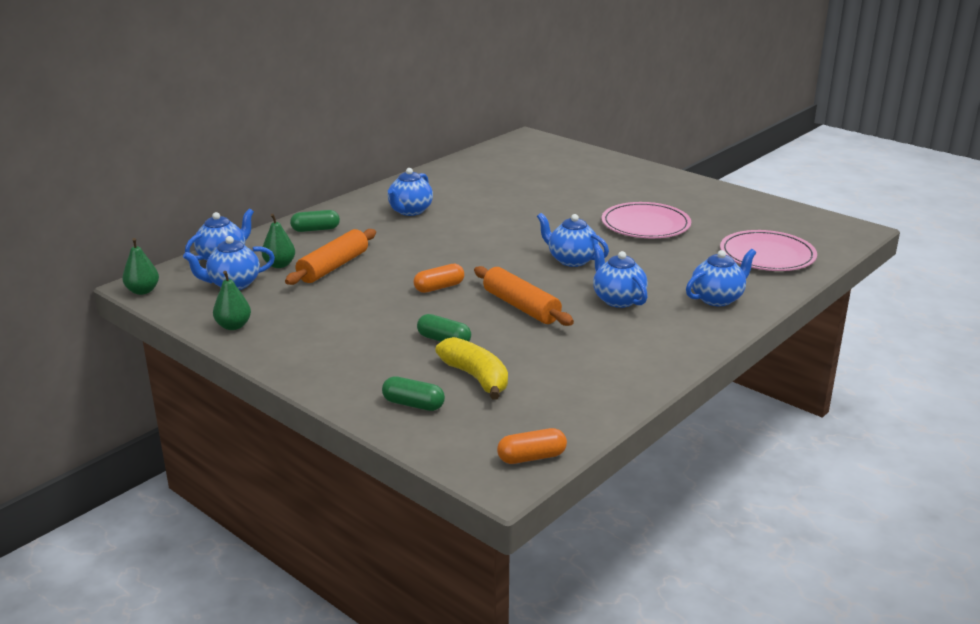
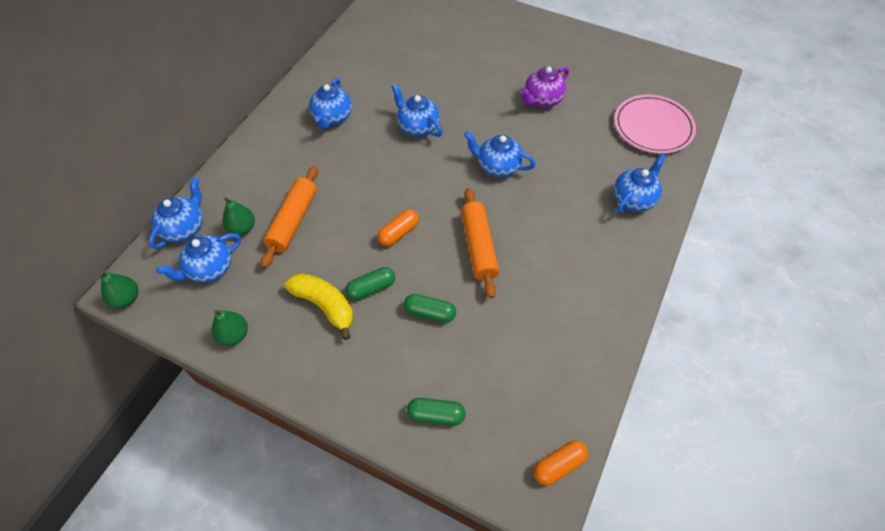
camera: 15 degrees left, 30 degrees up
green capsule [290,210,340,232] -> green capsule moved to [346,267,395,300]
yellow banana [435,337,508,400] -> yellow banana moved to [284,273,353,340]
orange rolling pin [474,266,574,326] -> orange rolling pin turned 45 degrees clockwise [461,188,499,299]
blue teapot [593,244,648,308] -> blue teapot moved to [391,84,443,137]
pink plate [602,202,691,238] -> purple teapot [520,67,569,108]

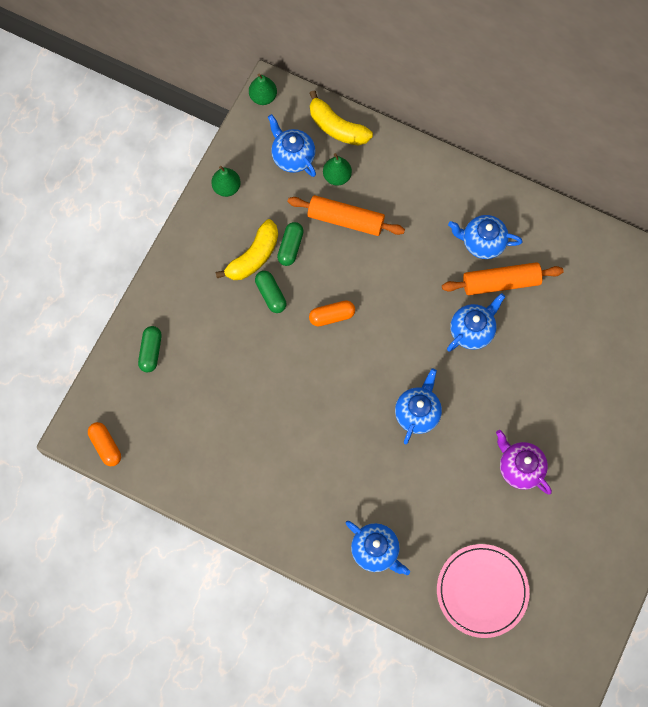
camera: 90 degrees right, 15 degrees up
blue teapot [149,178,203,249] -> yellow banana [310,90,373,146]
orange capsule [378,209,419,246] -> orange capsule turned 60 degrees counterclockwise [309,300,355,327]
green capsule [404,294,456,323] -> green capsule moved to [277,222,304,266]
orange rolling pin [461,188,499,299] -> orange rolling pin moved to [442,262,564,295]

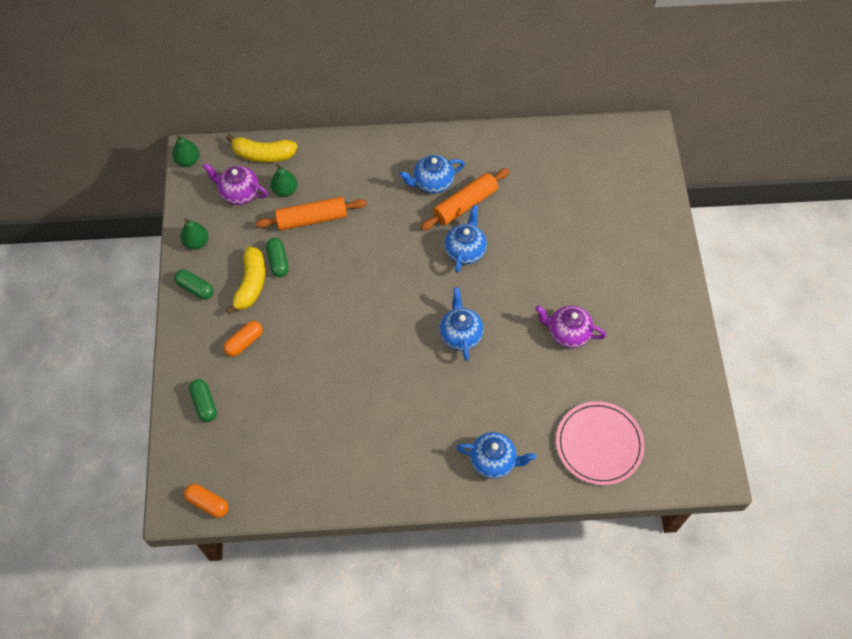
camera: 30 degrees left, 10 degrees down
green capsule [255,271,286,313] -> green capsule moved to [174,269,214,300]
blue teapot [268,114,316,177] -> purple teapot [203,163,268,205]
orange capsule [309,300,355,327] -> orange capsule moved to [223,321,263,357]

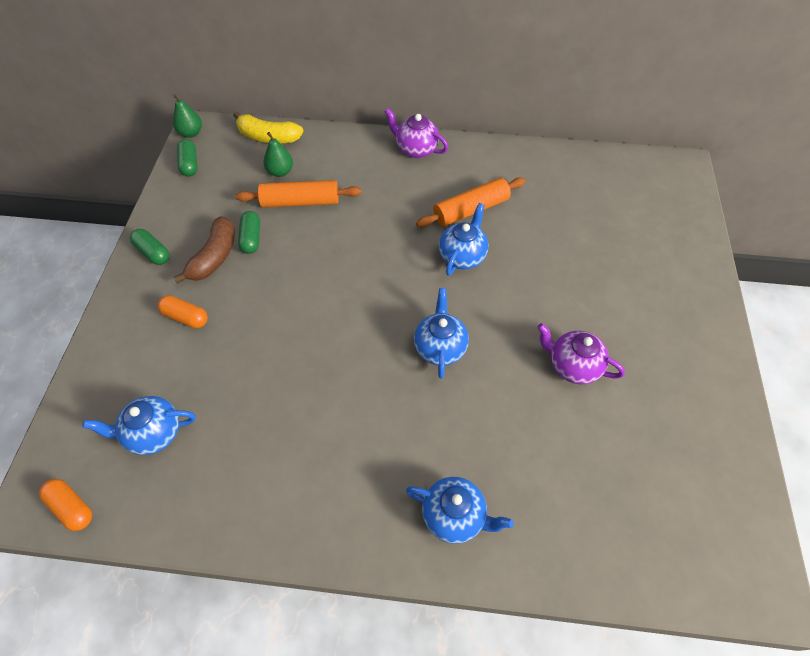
camera: 10 degrees right, 5 degrees down
green pear [180,218,208,250] -> none
green capsule [189,379,217,422] -> green capsule moved to [177,139,197,177]
purple teapot [203,163,268,205] -> purple teapot moved to [384,108,448,158]
orange capsule [223,321,263,357] -> orange capsule turned 60 degrees clockwise [157,295,208,328]
yellow banana [226,246,265,315] -> brown banana [173,216,235,283]
blue teapot [399,155,465,194] -> blue teapot moved to [83,396,196,455]
pink plate [556,401,645,485] -> none

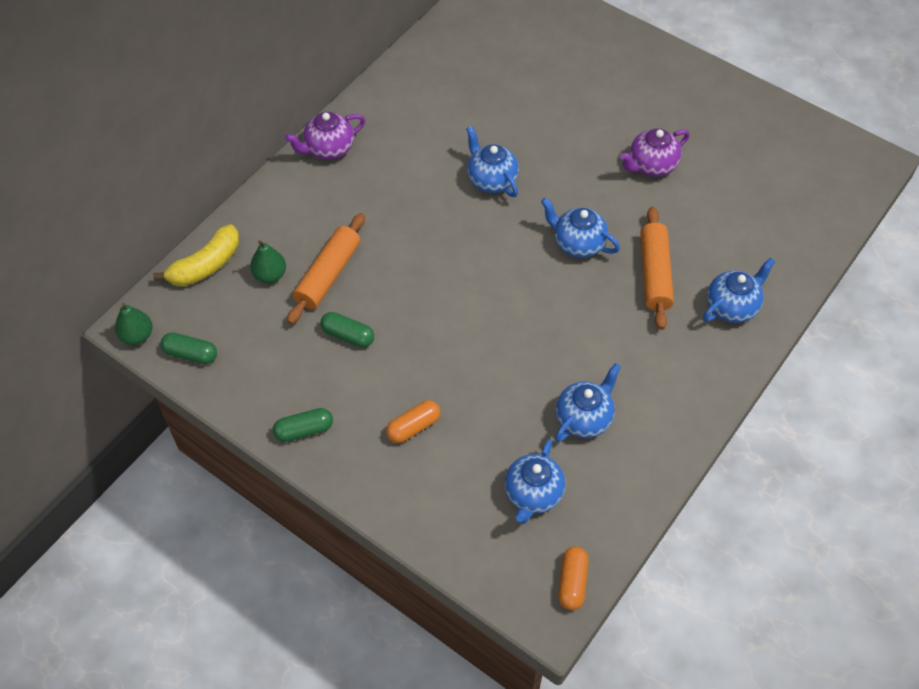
camera: 60 degrees left, 0 degrees up
orange capsule [39,479,92,531] -> orange capsule turned 60 degrees counterclockwise [558,546,589,610]
brown banana [173,216,235,283] -> none
orange rolling pin [416,177,526,228] -> orange rolling pin moved to [641,207,674,330]
none -> blue teapot [555,363,621,442]

